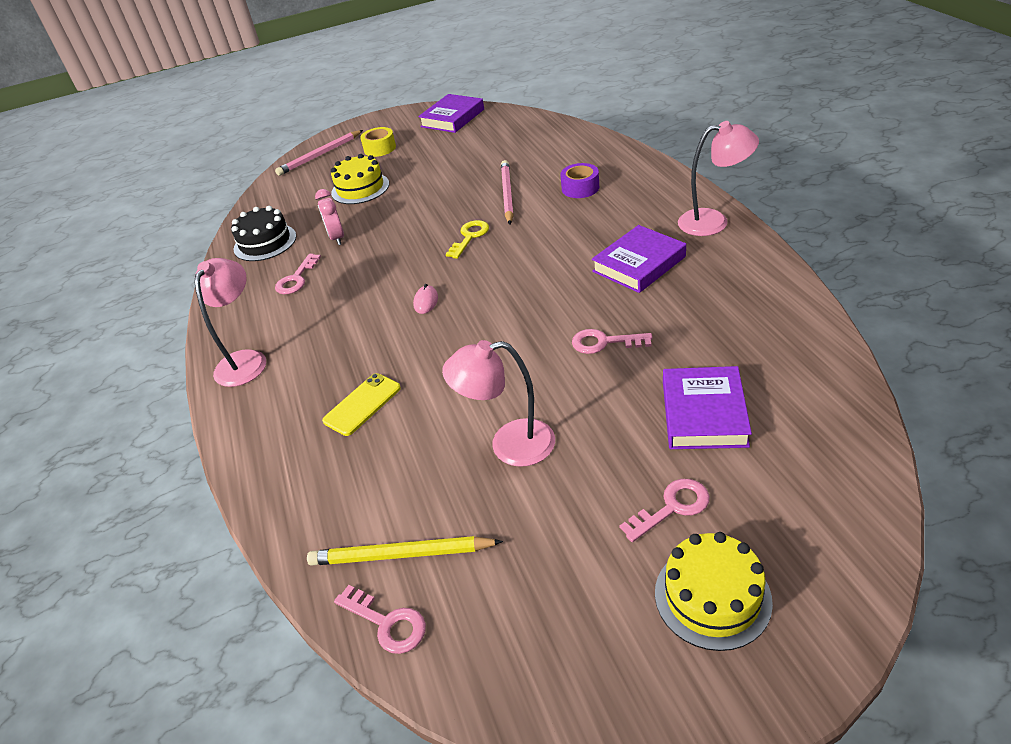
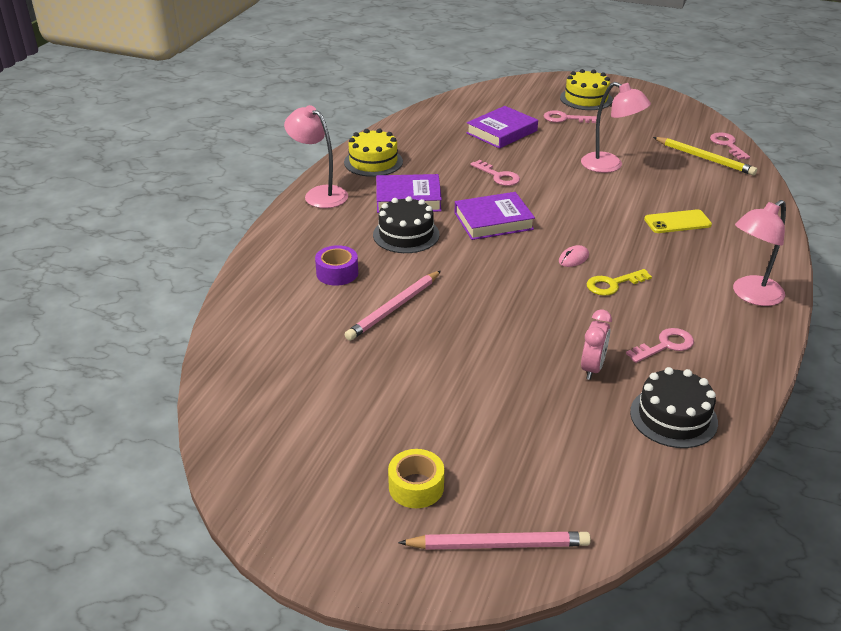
camera: 145 degrees left, 5 degrees down
yellow cake [331,154,389,204] -> yellow cake moved to [344,129,403,177]
purple book [418,94,484,133] -> purple book moved to [454,192,535,240]
yellow key [446,220,489,259] -> yellow key moved to [587,269,652,296]
none -> black cake [373,196,440,253]

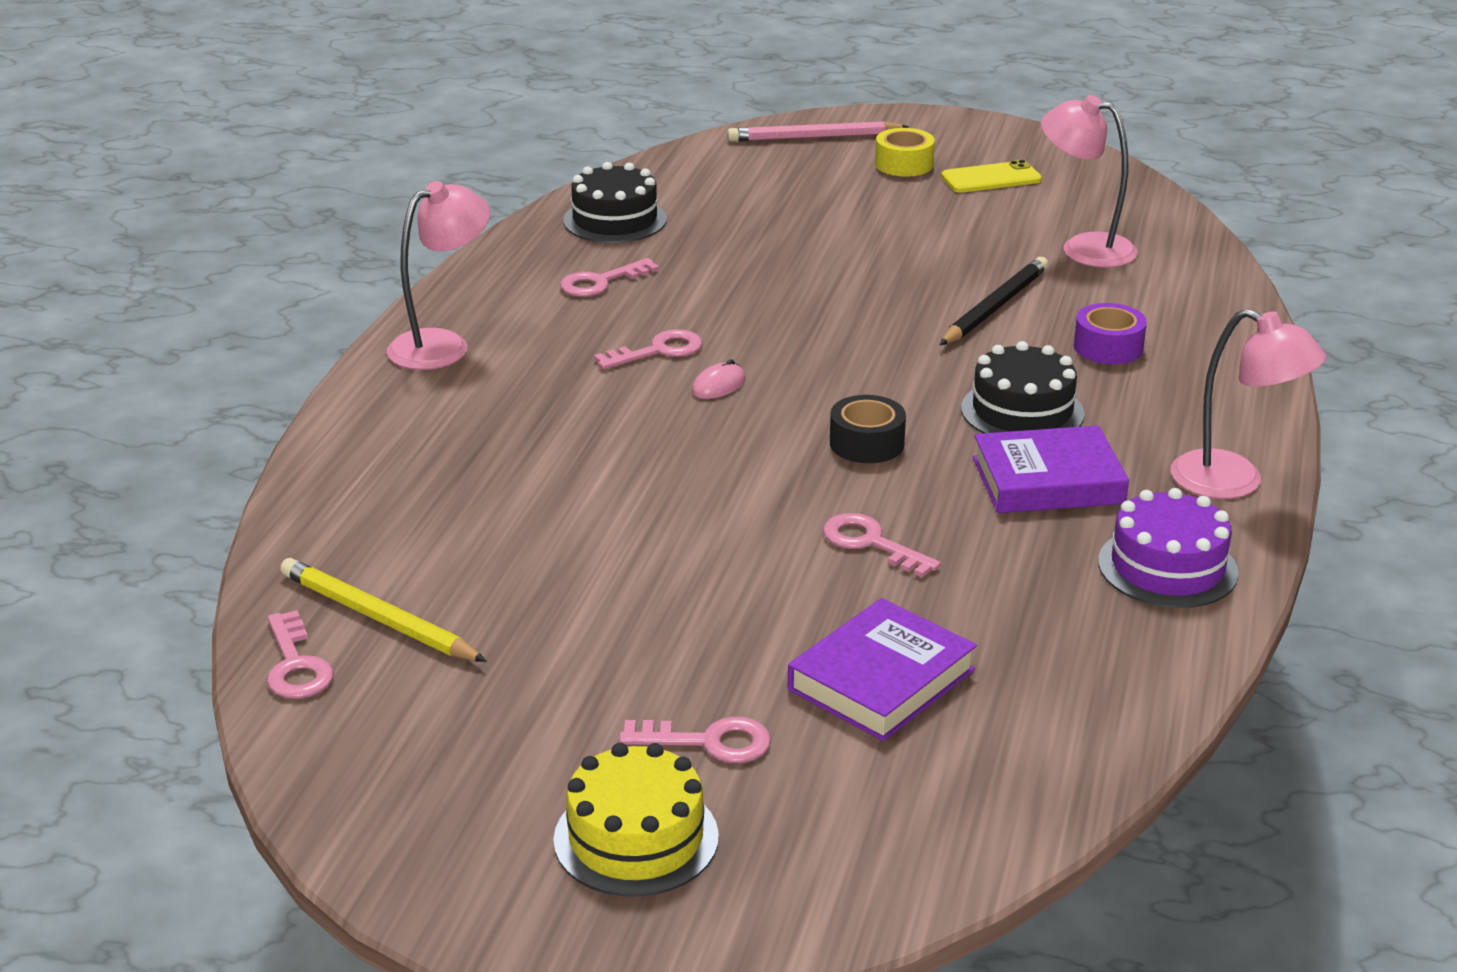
camera: 175 degrees right, 5 degrees down
yellow cake [344,129,403,177] -> purple cake [1098,488,1239,608]
pink pencil [345,271,441,341] -> black pencil [940,257,1049,345]
purple book [454,192,535,240] -> black tape [830,395,906,463]
pink lamp [581,82,651,173] -> pink lamp moved to [1041,95,1138,268]
pink clock [581,310,612,380] -> none
yellow key [587,269,652,296] -> pink key [594,329,702,369]
yellow phone [644,209,712,233] -> yellow phone moved to [941,160,1042,193]

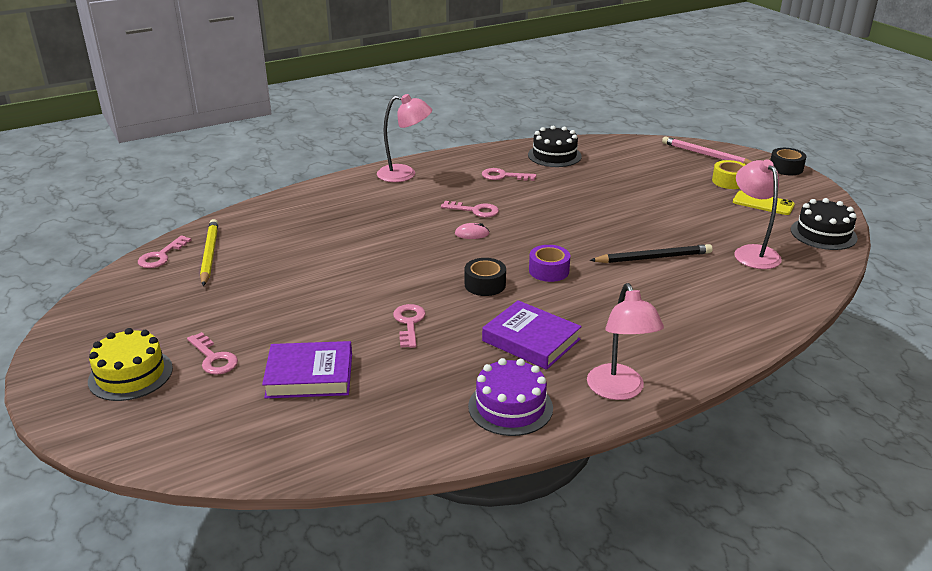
camera: 45 degrees right, 0 degrees up
black cake [961,341,1085,433] -> black cake moved to [791,198,858,250]
purple tape [1074,303,1147,364] -> purple tape moved to [529,245,570,282]
none -> black tape [770,148,806,175]

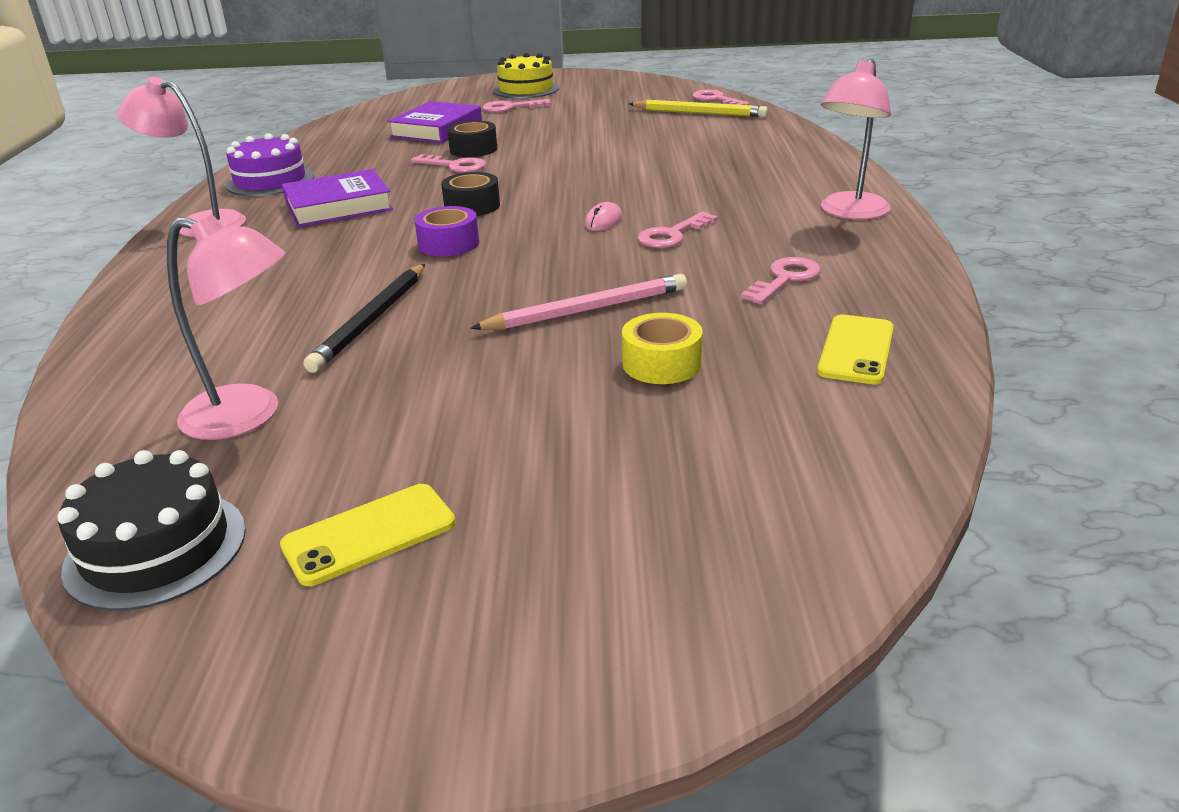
camera: 120 degrees right, 0 degrees up
black cake [528,126,582,167] -> yellow phone [817,314,894,385]
pink pencil [662,137,752,164] -> pink pencil moved to [470,274,687,330]
yellow tape [712,160,746,189] -> yellow tape moved to [622,313,703,384]
black tape [770,148,806,175] -> black tape moved to [447,121,497,157]

